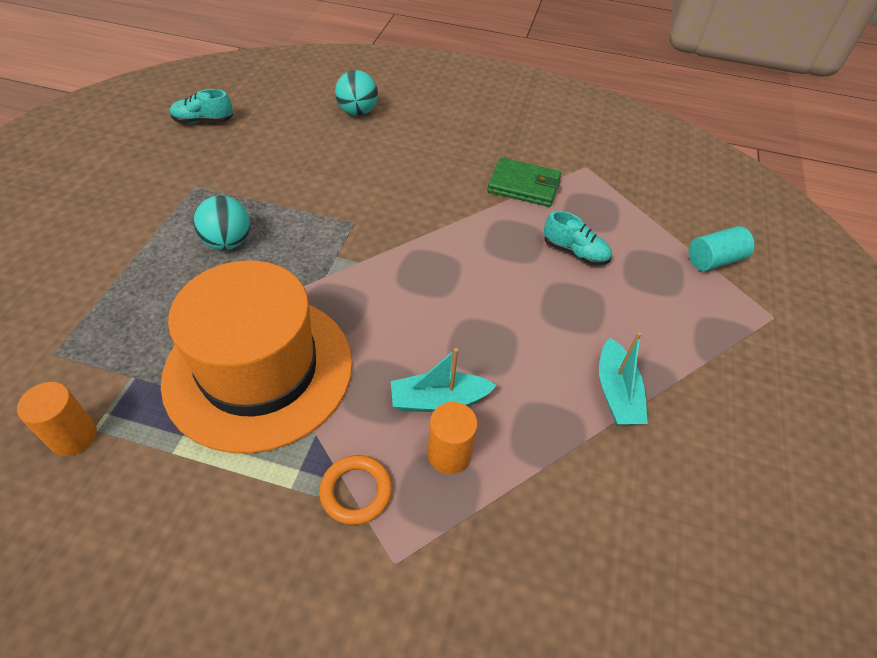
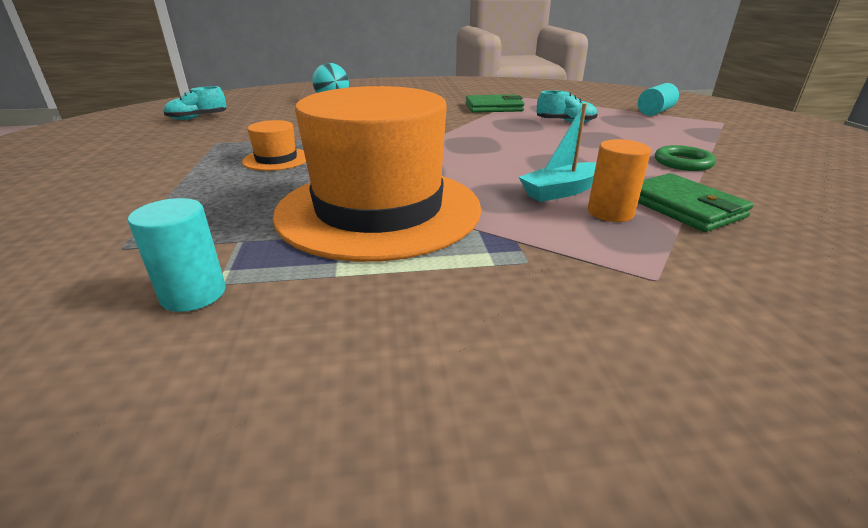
camera: 20 degrees left, 20 degrees down
orange cylinder [17,382,97,456] -> turquoise cylinder [128,198,226,312]
turquoise ball [194,196,250,250] -> orange hat [242,120,306,171]
orange ring [319,455,392,525] -> none
turquoise boat [599,332,648,425] -> green ring [655,145,716,171]
none -> green wallet [638,173,754,232]

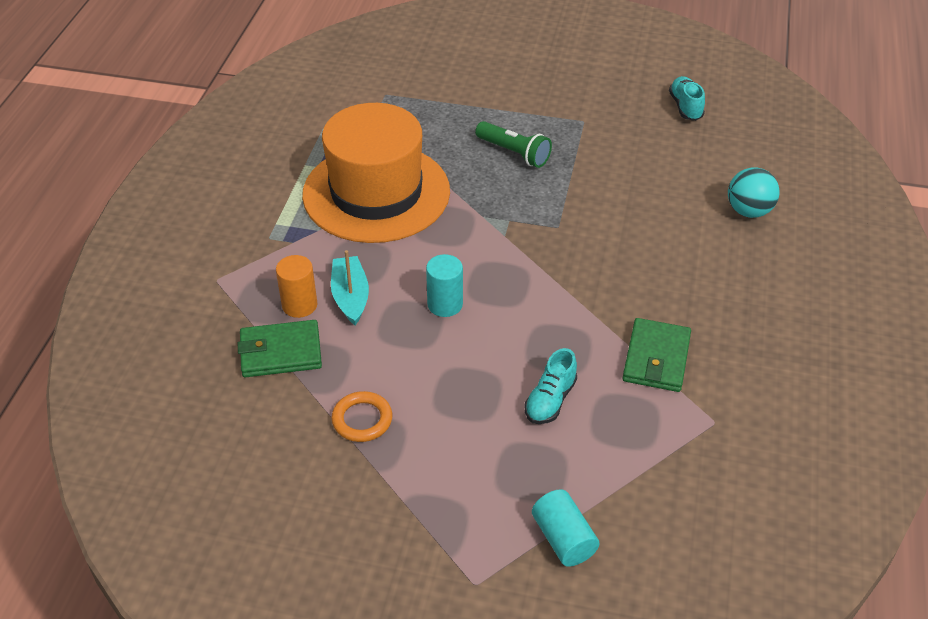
camera: 110 degrees right, 15 degrees up
turquoise cylinder [128,198,226,312] -> turquoise cylinder moved to [426,254,463,317]
orange hat [242,120,306,171] -> green flashlight [475,121,552,168]
green ring [655,145,716,171] -> orange ring [331,391,392,442]

